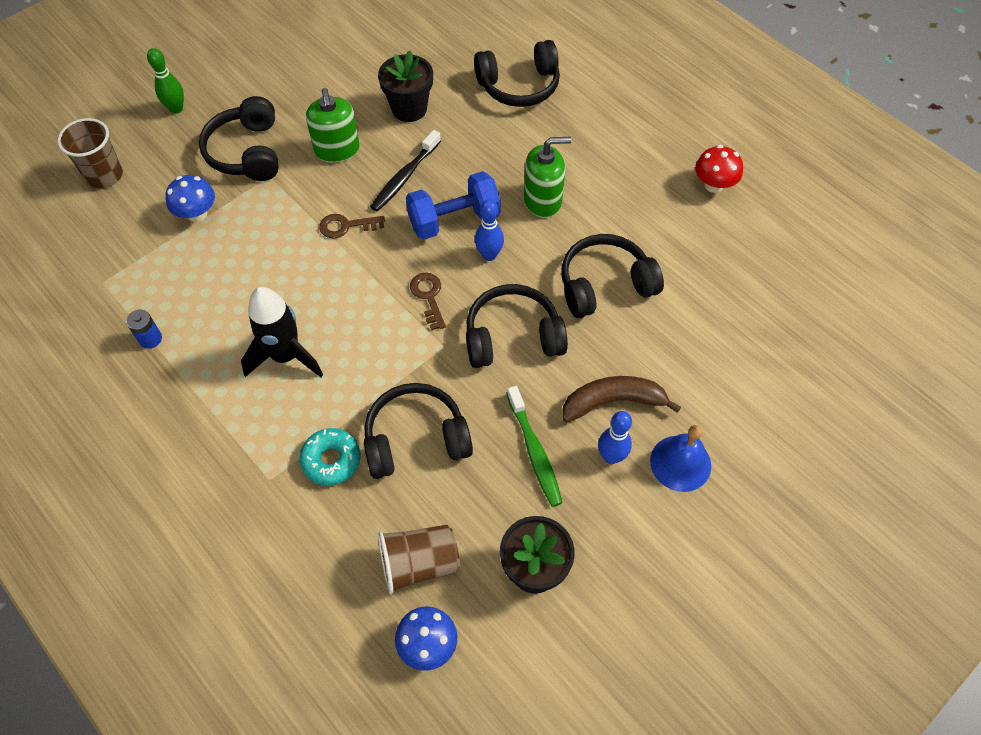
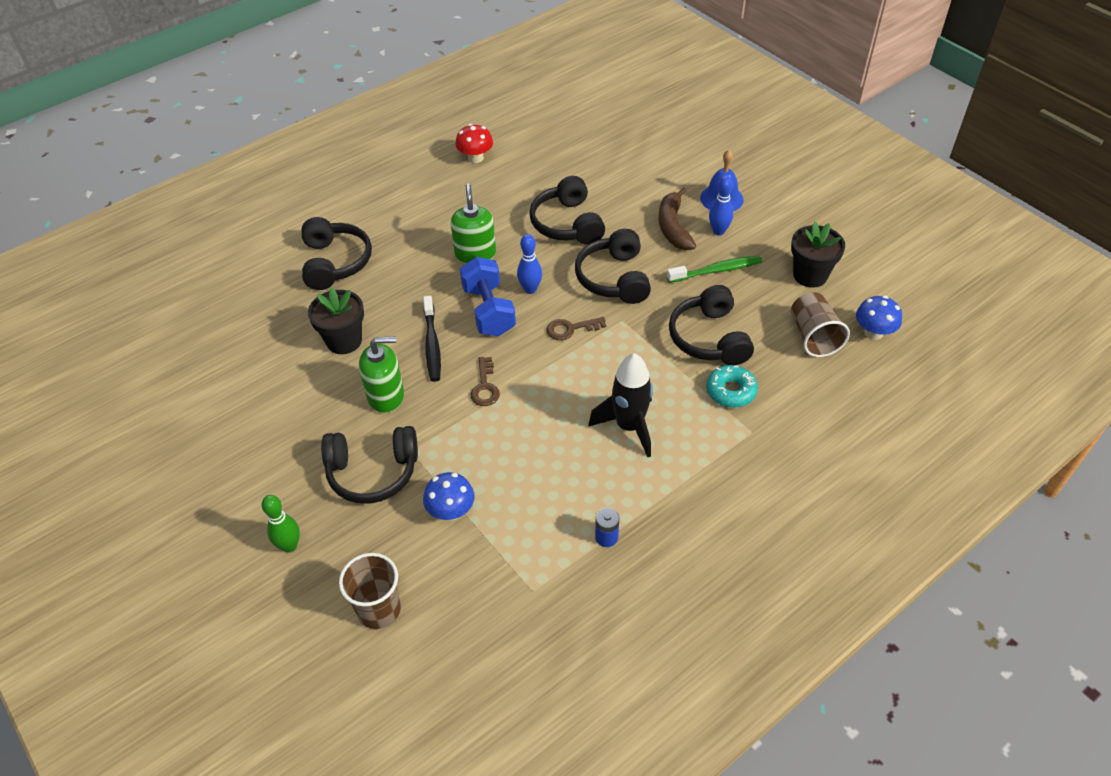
camera: 85 degrees left, 10 degrees down
black toothbrush [370,130,441,212] -> black toothbrush turned 45 degrees clockwise [423,296,441,382]

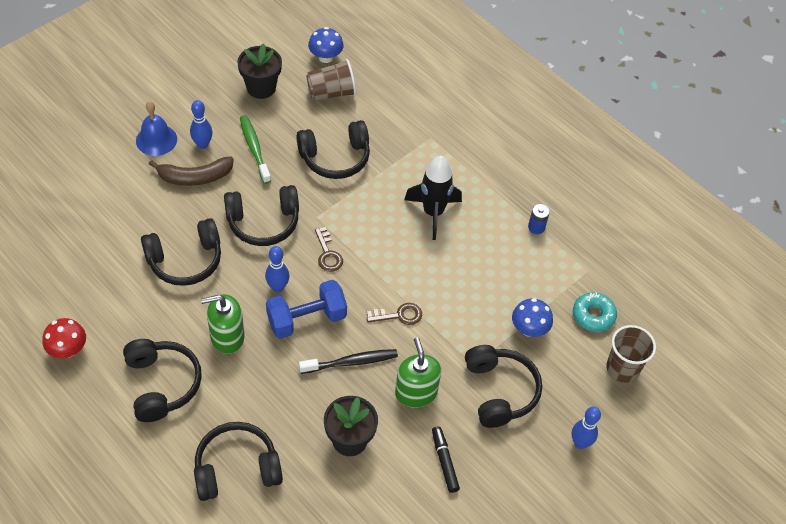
camera: 100 degrees left, 5 degrees up
green bowling pin [261,495,300,553] -> blue bowling pin [572,407,601,449]
turquoise donut [706,365,758,408] -> turquoise donut moved to [573,292,617,332]
none -> black headphones [123,339,202,422]
none -> black marker [432,426,460,493]

